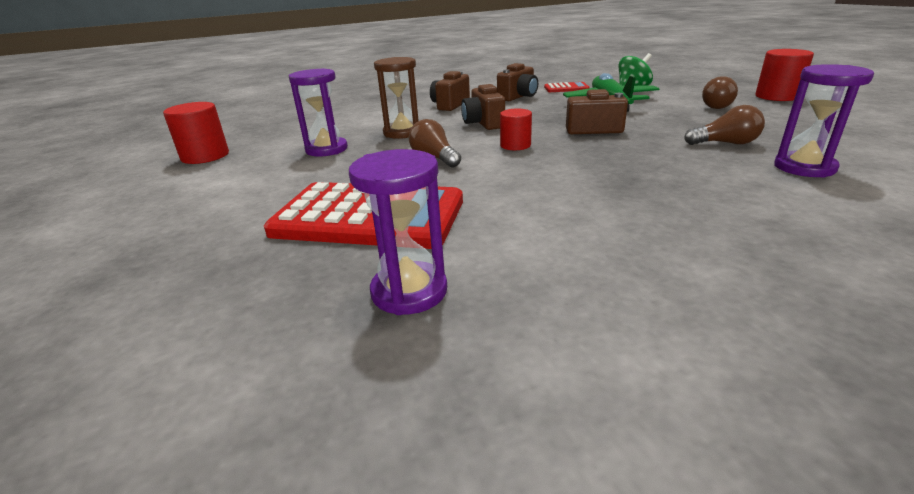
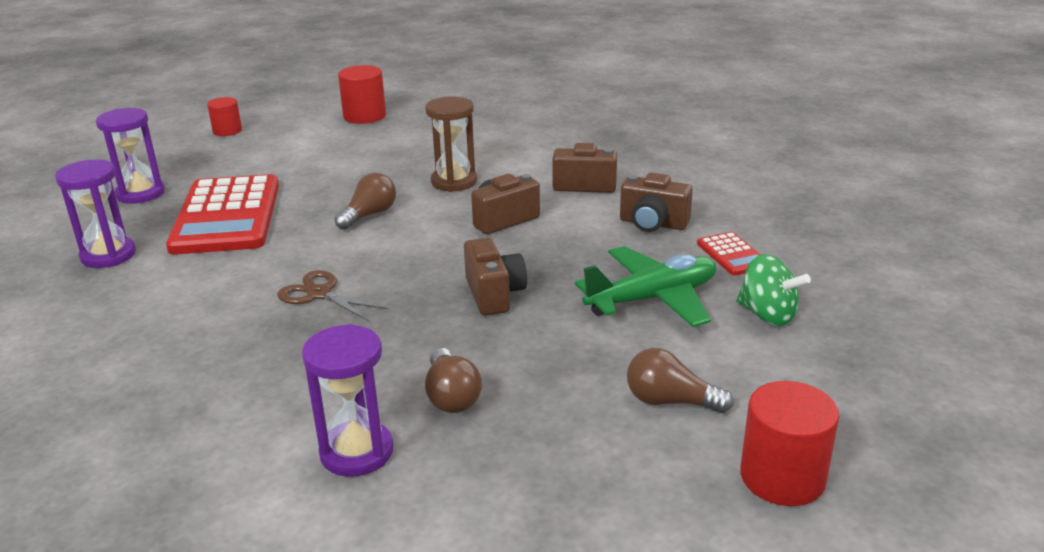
camera: 70 degrees right, 0 degrees up
purple hourglass [289,68,348,156] -> purple hourglass moved to [96,108,165,204]
red cylinder [500,108,532,150] -> red cylinder moved to [207,97,242,136]
none -> brown scissors [277,270,388,321]

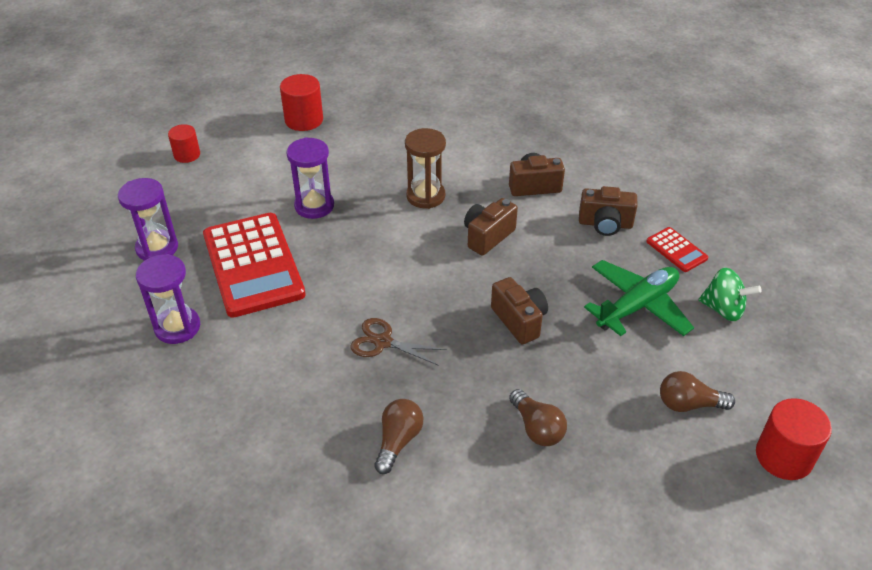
camera: 15 degrees left, 15 degrees up
purple hourglass [302,324,393,477] -> purple hourglass moved to [287,137,334,219]
brown light bulb [335,173,396,230] -> brown light bulb moved to [374,399,423,474]

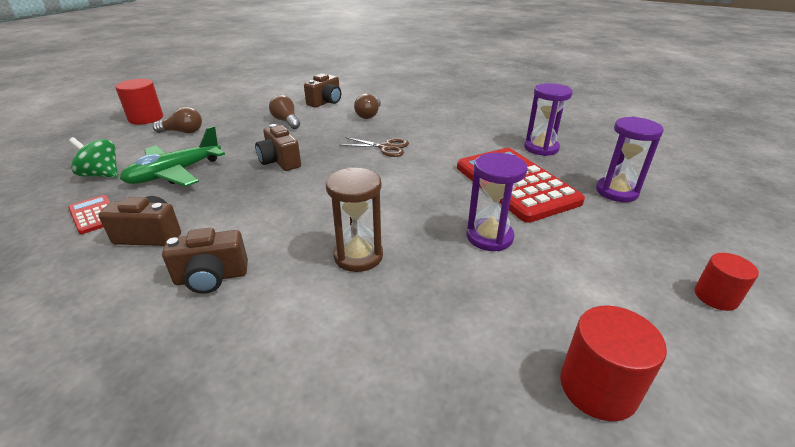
camera: 175 degrees right, 10 degrees down
brown camera [464,198,518,256] -> brown camera moved to [304,73,341,108]

